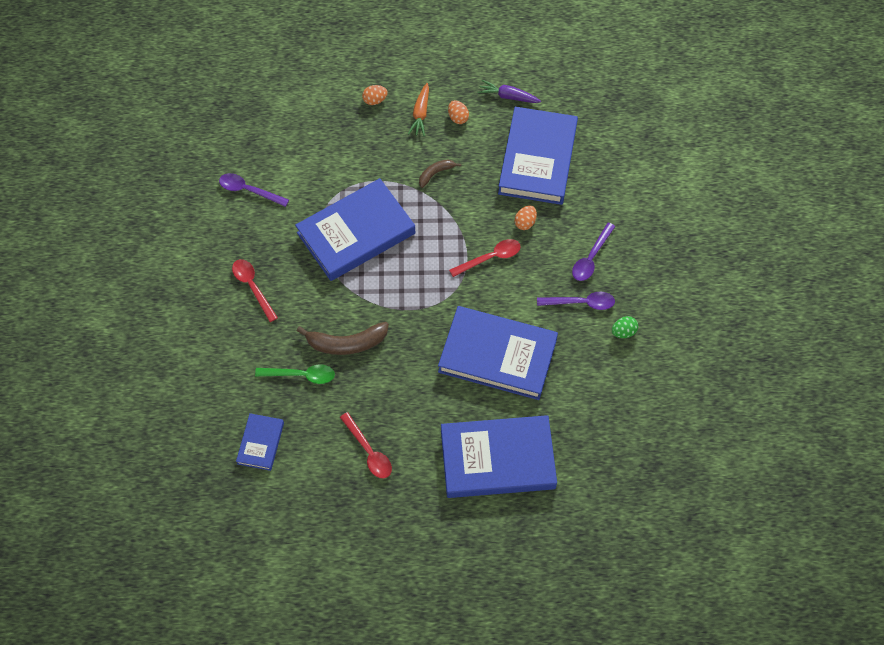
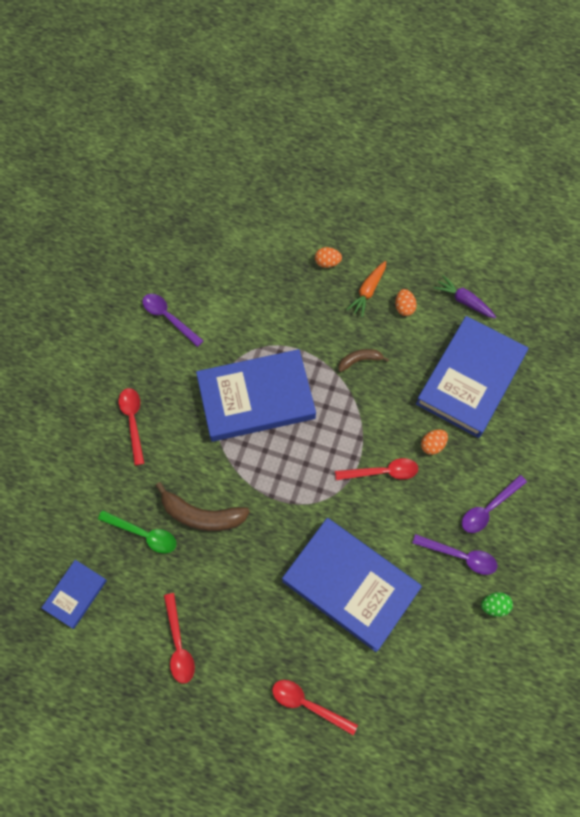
camera: 20 degrees right, 5 degrees up
blue book [441,415,557,498] -> red spoon [272,680,358,735]

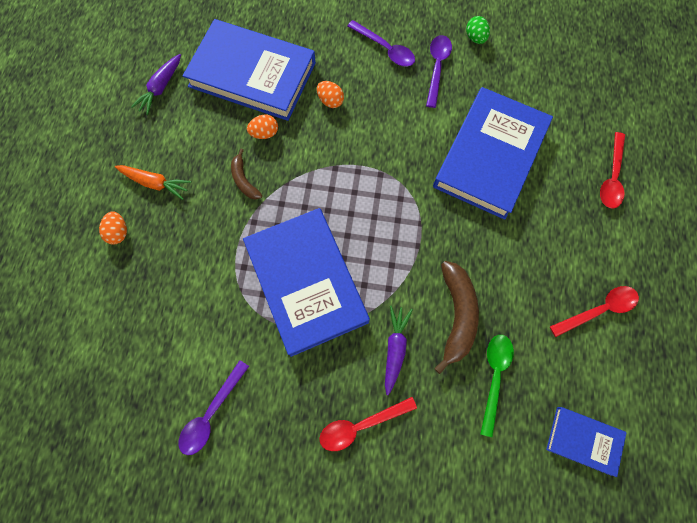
camera: 100 degrees left, 5 degrees up
red spoon [335,458,418,480] -> none
orange egg [395,289,417,316] -> orange egg moved to [247,115,278,139]
none -> purple carrot [385,305,413,395]

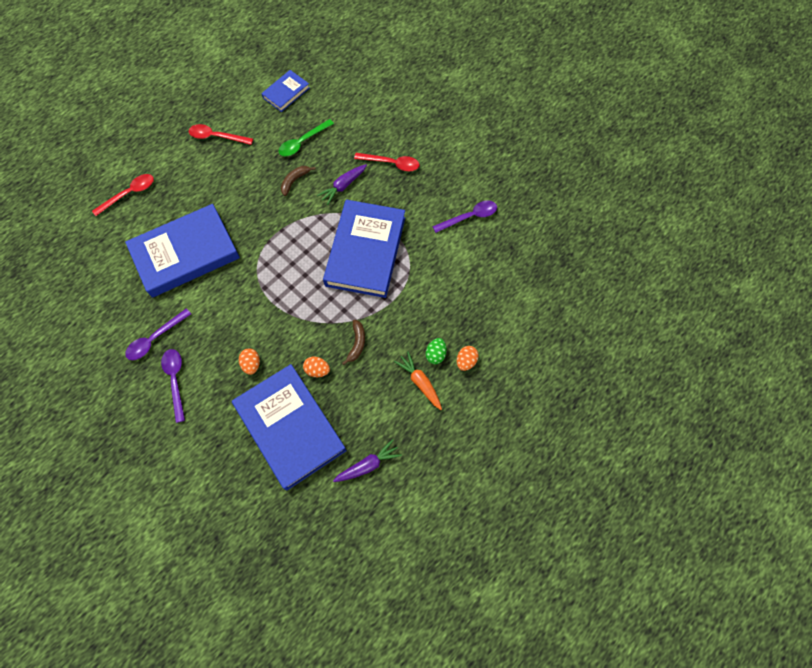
camera: 145 degrees left, 5 degrees down
brown banana [434,261,479,374] -> brown banana [281,166,316,196], size x0.57
green egg [466,16,490,44] -> green egg moved to [426,338,447,364]
blue book [546,407,626,477] -> blue book turned 75 degrees clockwise [261,70,310,112]

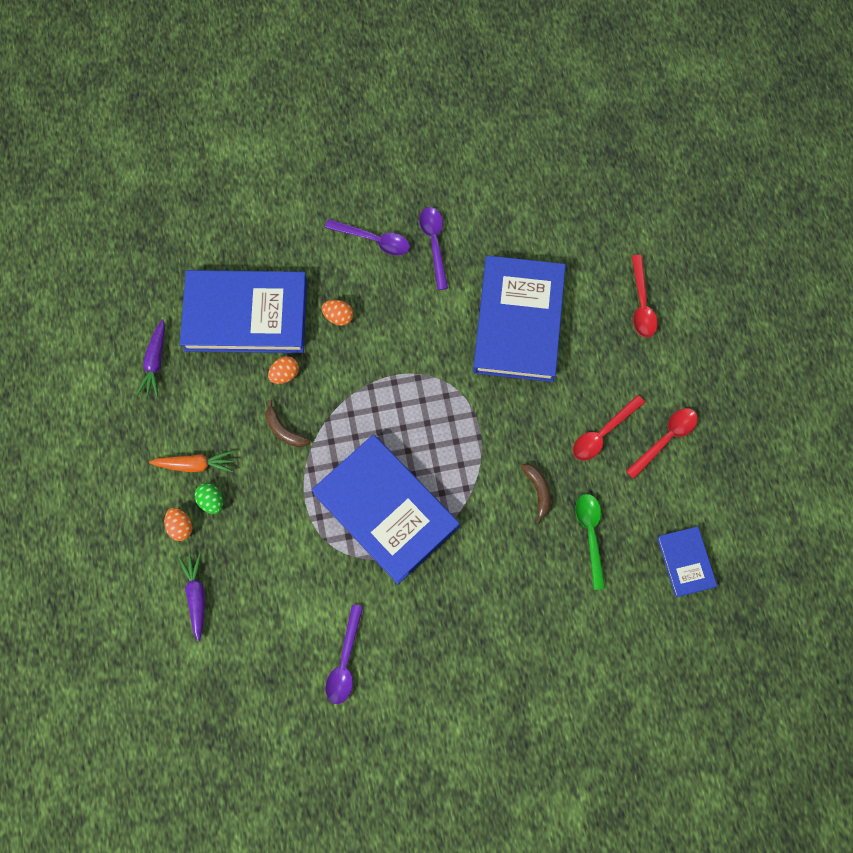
camera: 125 degrees right, 5 degrees up
purple carrot [317,164,367,205] -> purple carrot moved to [178,553,205,641]
red spoon [354,153,419,171] -> red spoon moved to [573,395,645,461]

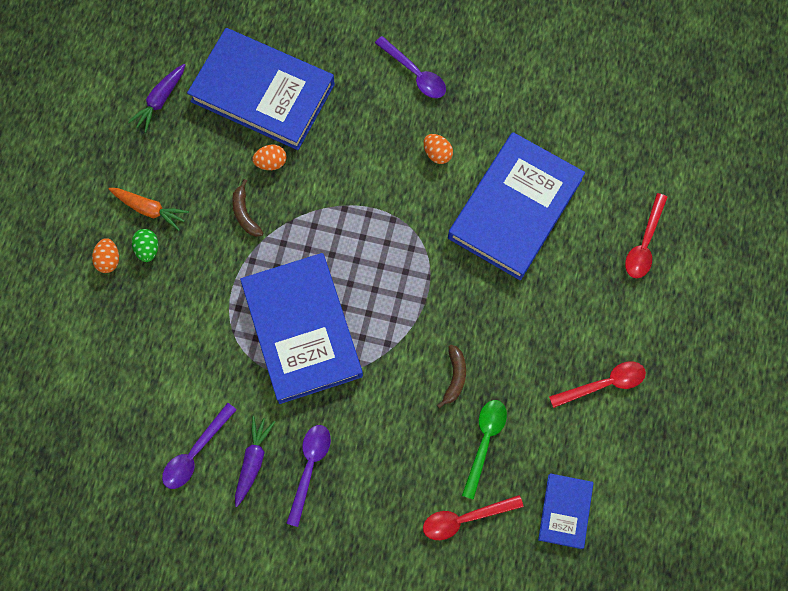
camera: 25 degrees right, 0 degrees up
purple carrot [178,553,205,641] -> purple carrot moved to [235,416,275,507]
orange egg [322,300,353,326] -> orange egg moved to [423,134,453,164]
purple spoon [419,207,448,290] -> purple spoon moved to [286,425,331,527]
red spoon [573,395,645,461] -> red spoon moved to [423,495,524,540]

